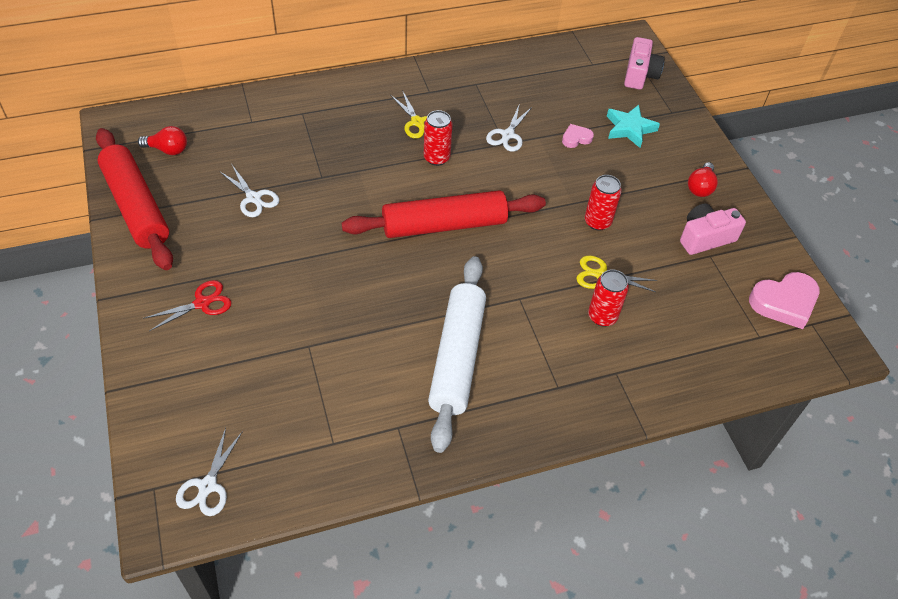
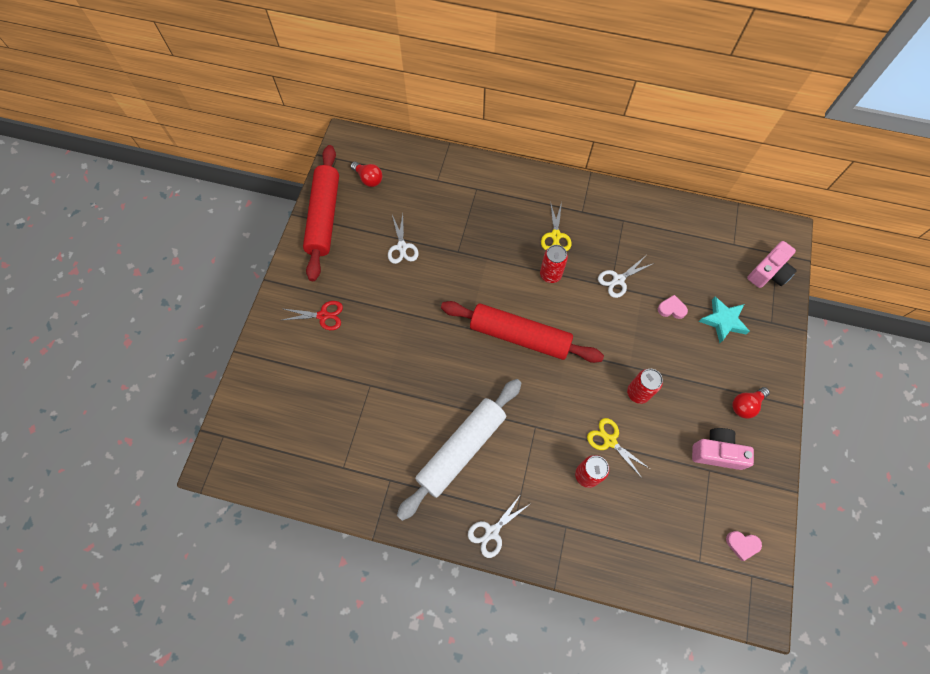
camera: 35 degrees right, 15 degrees up
white scissors [176,428,243,516] -> white scissors moved to [468,494,530,558]
pink heart [749,272,820,329] -> pink heart [726,531,762,561], size x0.53

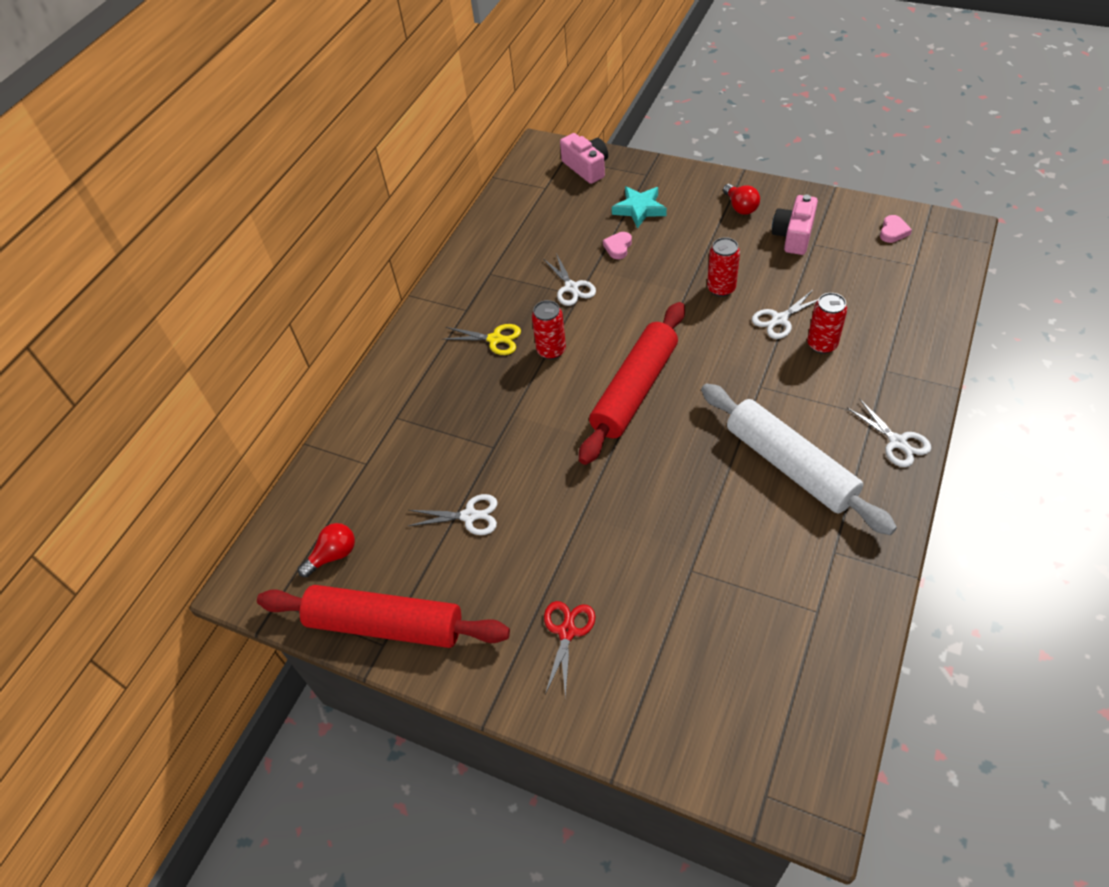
camera: 75 degrees left, 15 degrees down
yellow scissors [587,418,650,478] -> white scissors [752,289,819,339]

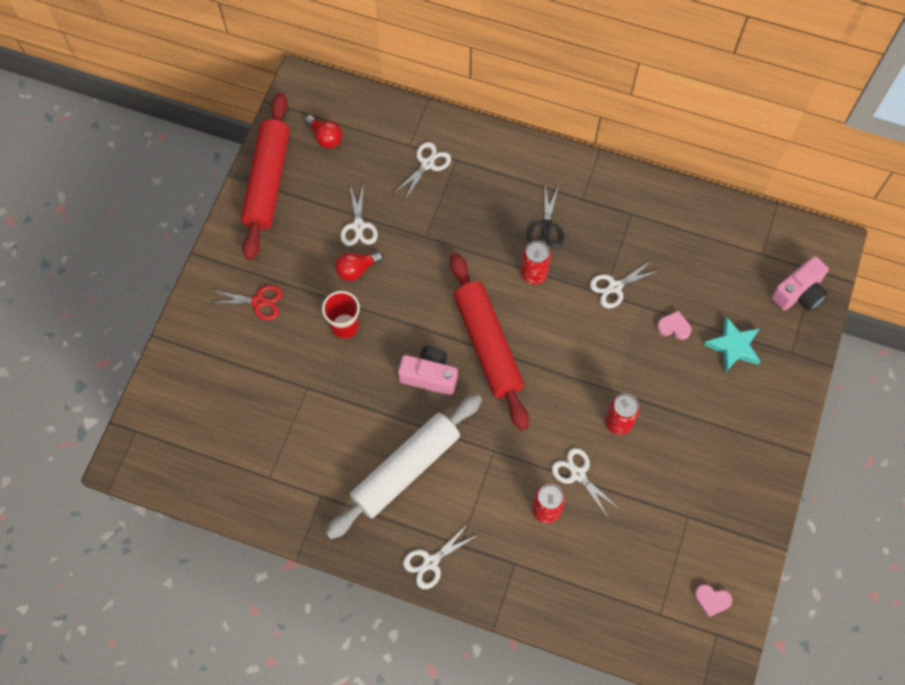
camera: 80 degrees right, 15 degrees up
yellow scissors [443,324,521,355] -> black scissors [527,185,564,247]
red rolling pin [579,302,685,465] -> red rolling pin turned 45 degrees clockwise [450,253,529,430]
red light bulb [723,184,760,215] -> red light bulb moved to [335,251,383,281]
pink camera [772,195,818,255] -> pink camera moved to [398,346,458,395]
none -> red cup [322,291,360,339]
none -> white scissors [394,142,451,201]

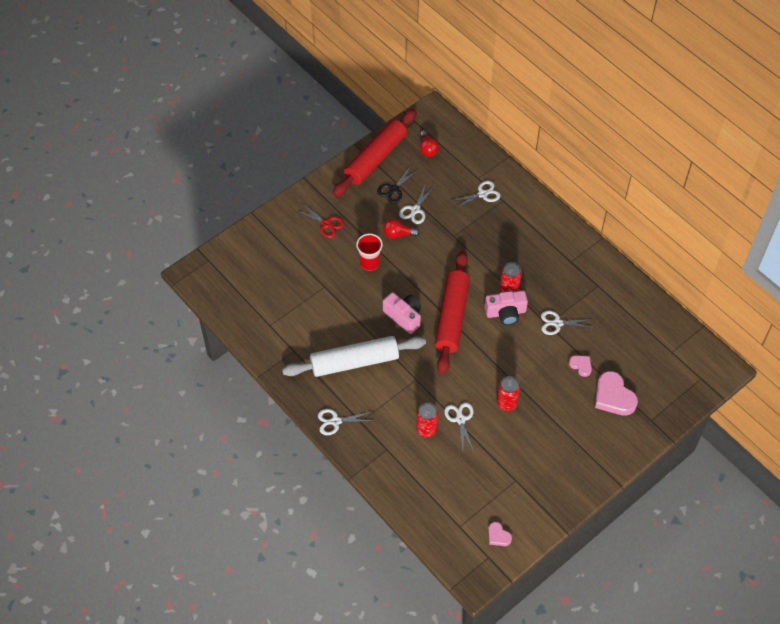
camera: 30 degrees right, 10 degrees down
black scissors [527,185,564,247] -> black scissors moved to [377,166,418,204]
turquoise star [704,317,761,372] -> pink heart [595,371,638,416]
pink camera [771,256,829,311] -> pink camera moved to [485,290,528,325]

